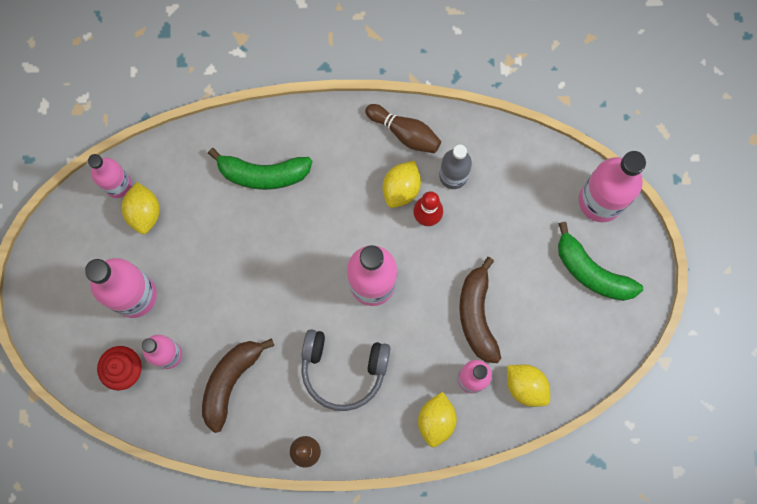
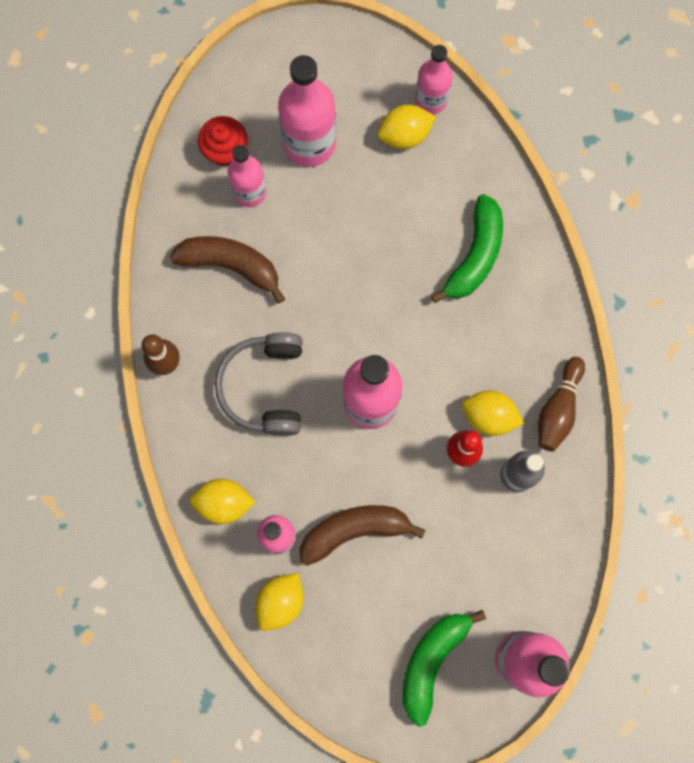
camera: 80 degrees right, 0 degrees up
green banana [208,148,312,190] -> green banana turned 150 degrees counterclockwise [431,194,503,303]

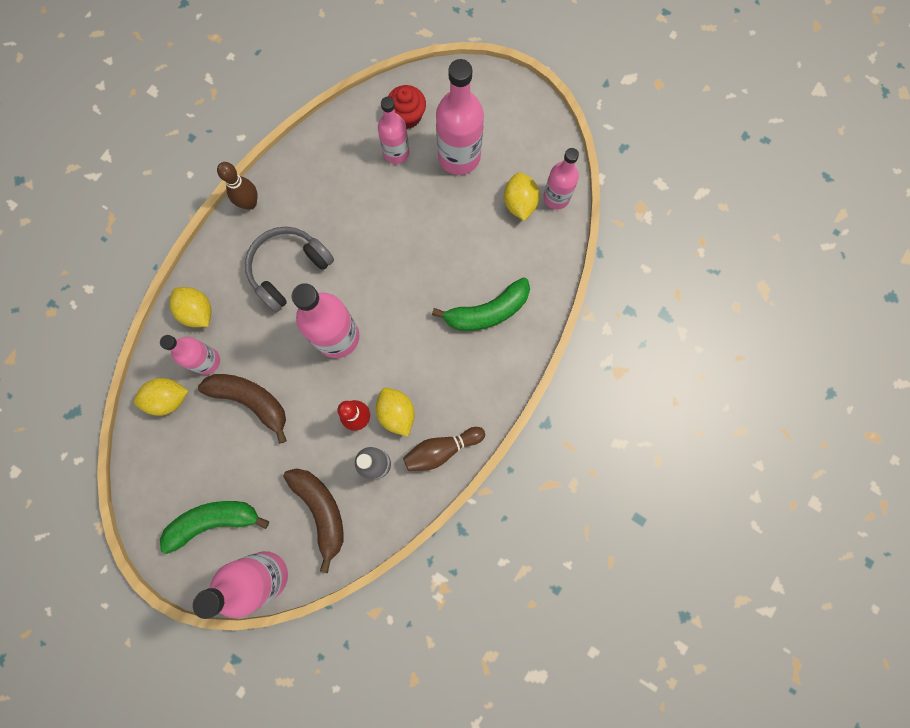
camera: 45 degrees right, 0 degrees up
brown banana [170,236,285,304] -> brown banana moved to [284,469,343,573]
yellow lemon [377,105,436,149] -> yellow lemon turned 60 degrees clockwise [504,172,540,221]

